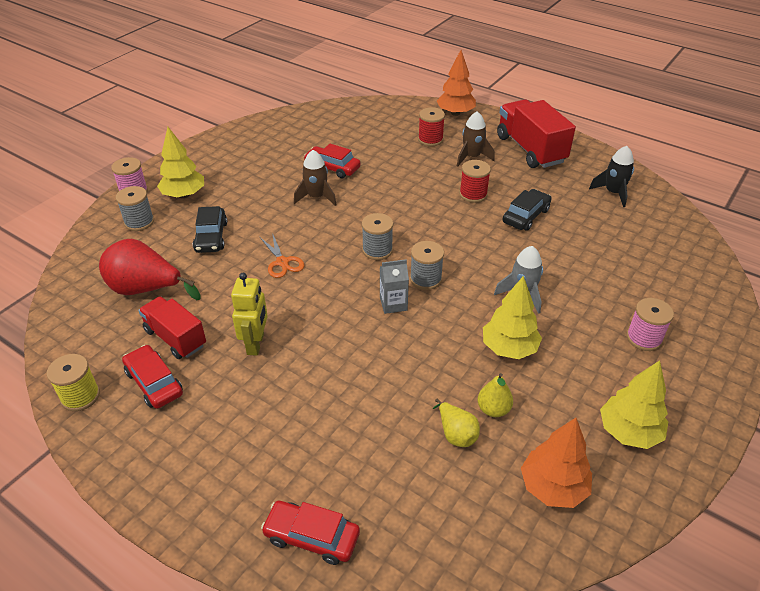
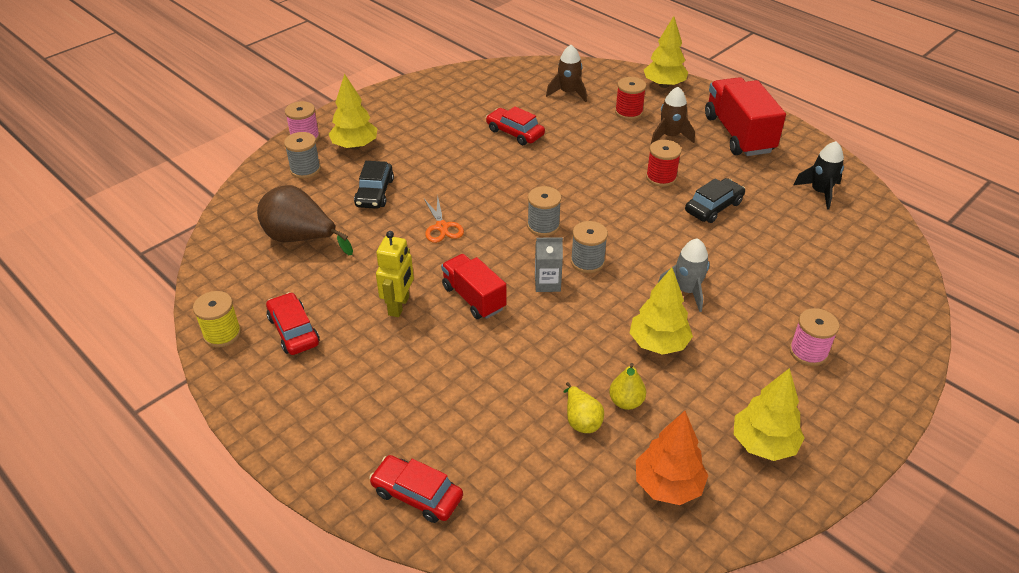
camera: 10 degrees right, 0 degrees up
red pear [99,239,200,300] -> brown pear [257,185,353,255]
red truck [138,296,206,359] -> red truck moved to [441,254,506,319]
brown rocket [294,150,337,206] -> brown rocket moved to [546,45,587,102]
orange tree [436,50,476,116] -> yellow tree [644,16,688,88]

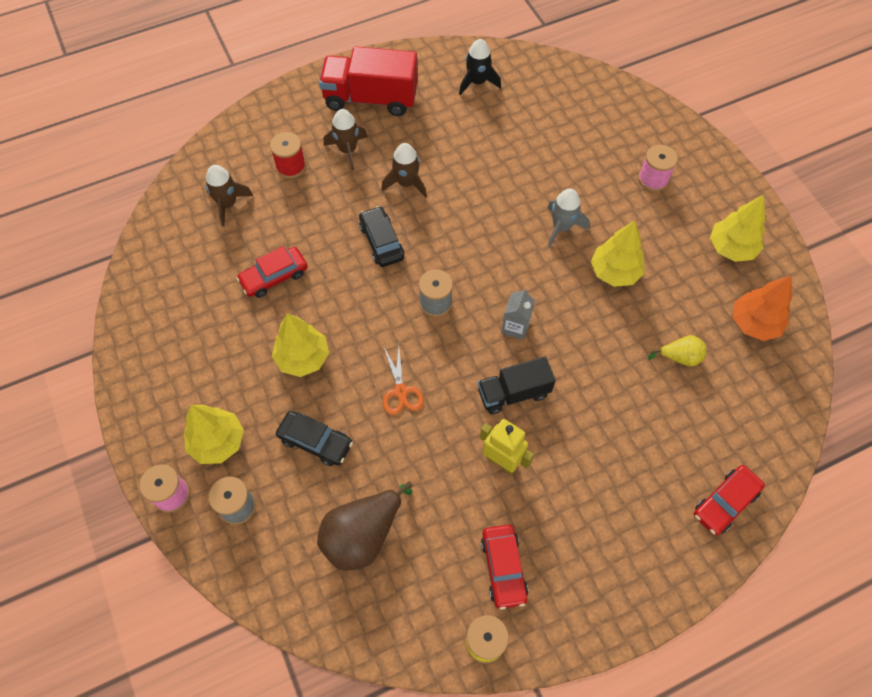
camera: 70 degrees left, 20 degrees up
red car [266,292,319,355] -> red car turned 90 degrees counterclockwise [481,525,528,610]
orange scissors [424,195,464,243] -> orange scissors turned 75 degrees clockwise [383,346,424,415]
red truck [441,254,506,319] -> black truck [478,356,556,414]
grey spool [571,221,608,273] -> none
yellow pear [609,363,646,410] -> none
yellow tree [644,16,688,88] -> yellow tree moved to [272,313,329,377]
red spool [646,140,681,187] -> brown rocket [381,143,427,198]
black car [685,178,745,223] -> black car moved to [359,206,404,267]

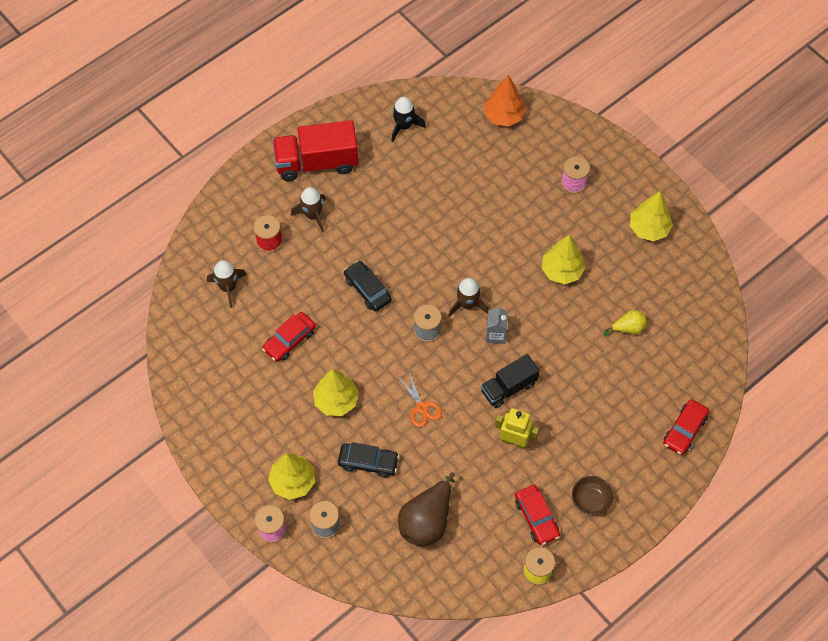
camera: 15 degrees left, 0 degrees up
brown rocket [381,143,427,198] -> brown rocket moved to [448,278,489,317]
grey rocket [547,189,589,247] -> none
orange tree [733,276,792,341] -> orange tree moved to [485,75,526,126]
none -> brown bowl [572,476,613,515]

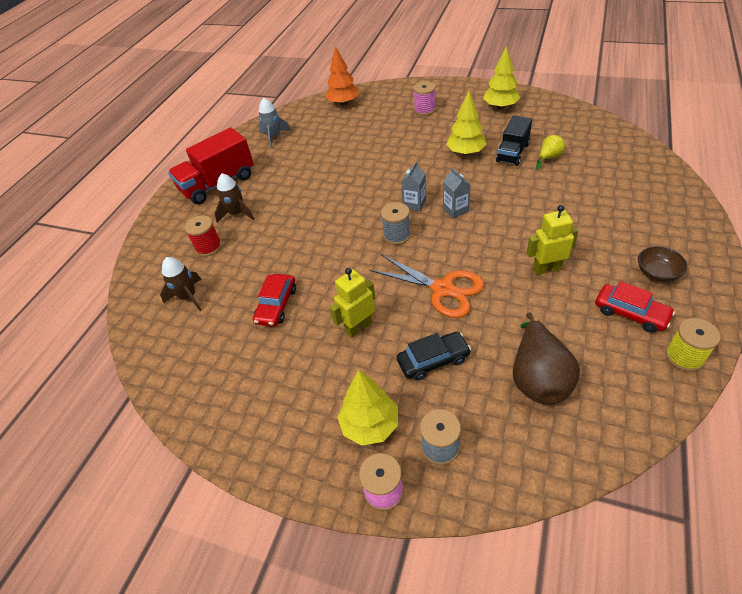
camera: 25 degrees left, 15 degrees down
yellow tree [313,369,359,416] -> yellow robot [330,268,375,338]
black car [344,261,392,311] -> none
black rocket [392,97,426,142] -> grey rocket [258,98,291,148]
orange scissors [398,370,442,427] -> orange scissors [369,254,484,318], size x1.72
brown rocket [448,278,489,317] -> grey carton [401,161,426,211]
black truck [481,354,540,408] -> black truck moved to [496,115,532,166]
red car [663,399,709,455] -> none

